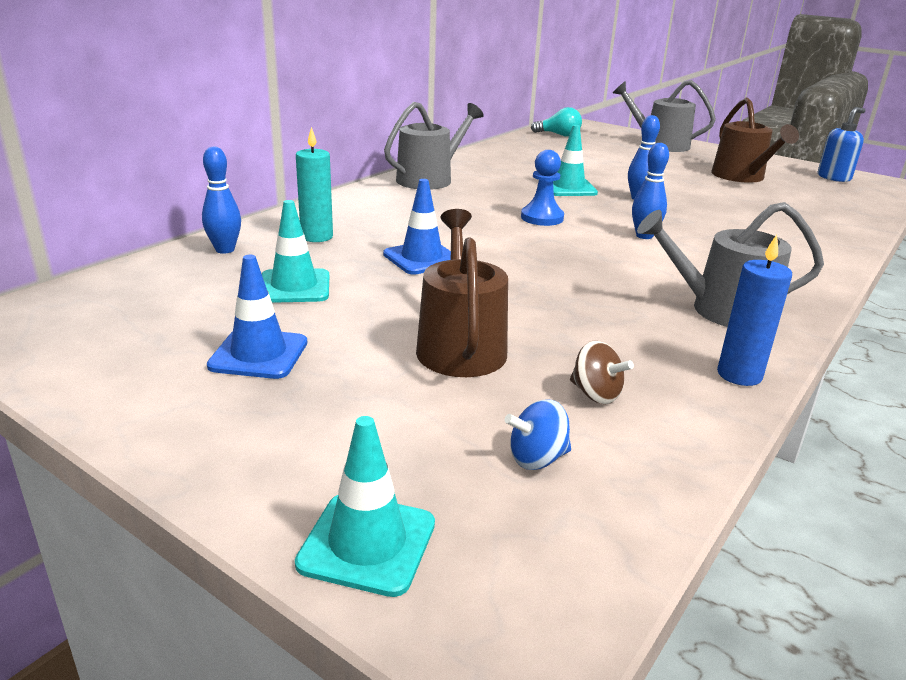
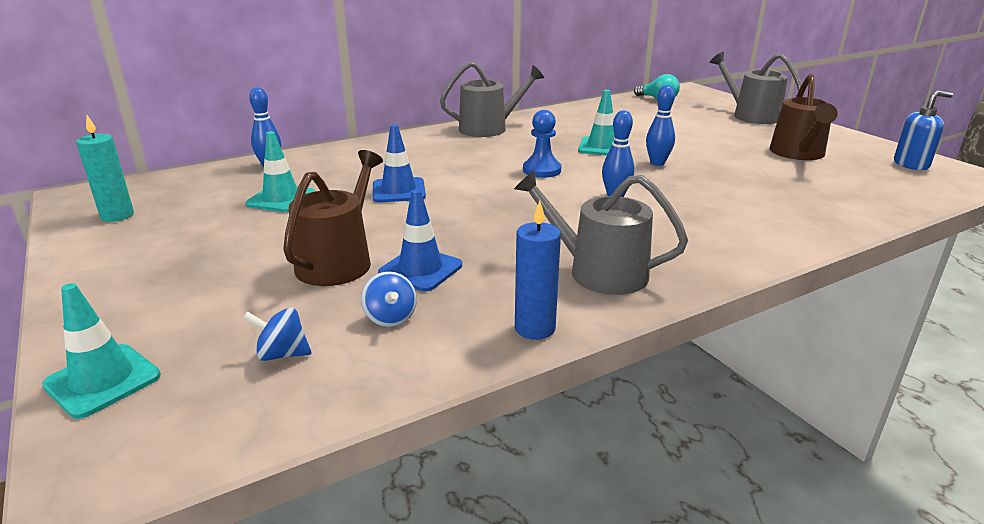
camera: 25 degrees right, 0 degrees up
blue traffic cone [207,255,307,379] -> blue traffic cone moved to [378,189,462,291]
turquoise candle [296,127,333,242] -> turquoise candle moved to [76,115,134,222]
brown spinning top [570,341,634,404] -> blue spinning top [361,271,417,327]

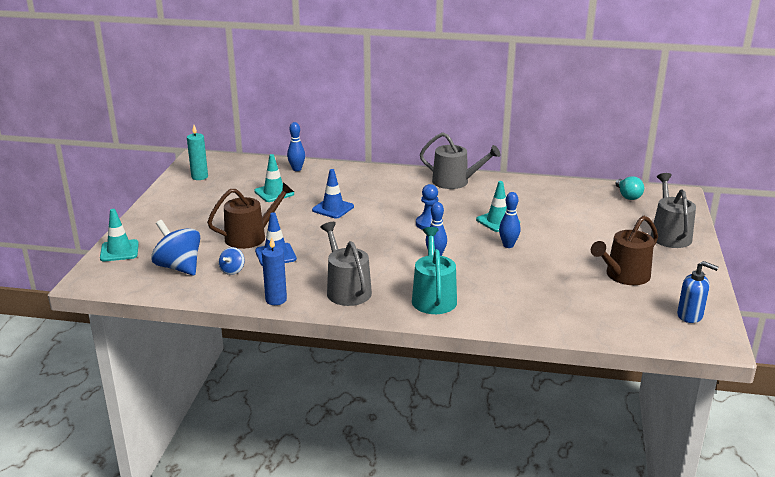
camera: 40 degrees right, 0 degrees up
blue spinning top [243,307,311,361] -> blue spinning top [151,220,200,276], size x1.96
none -> turquoise watering can [412,227,457,314]

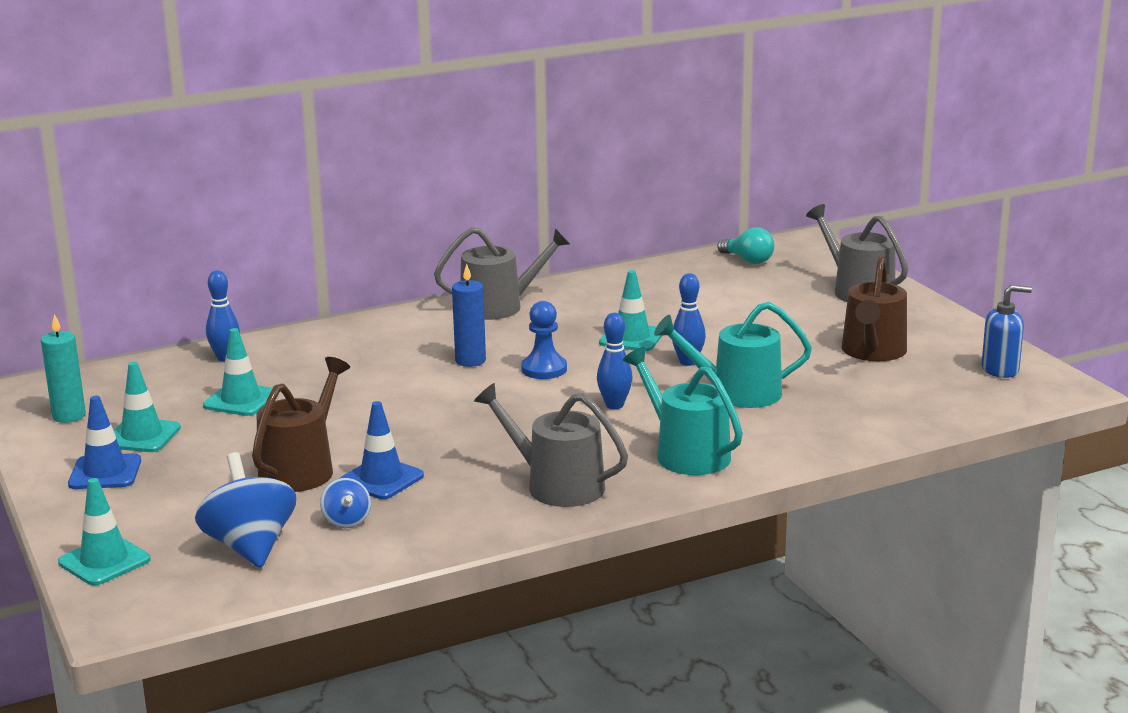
camera: 35 degrees left, 5 degrees down
blue spinning top [151,220,200,276] -> blue spinning top turned 60 degrees clockwise [195,452,297,568]
blue candle [262,237,287,305] -> blue candle moved to [452,264,486,367]
blue traffic cone [312,169,354,218] -> blue traffic cone moved to [68,396,141,489]
none -> turquoise traffic cone [114,362,181,452]
none -> turquoise watering can [654,302,812,408]

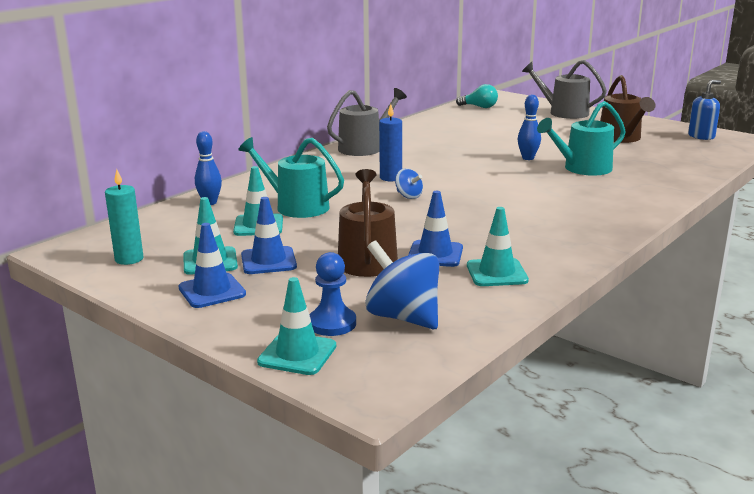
camera: 25 degrees left, 0 degrees up
blue spinning top [320,478,371,528] -> blue spinning top moved to [395,168,423,199]
grey watering can [474,383,628,507] -> none
blue pawn [521,301,567,379] -> blue pawn moved to [309,252,356,336]
blue bowling pin [597,313,633,409] -> none
turquoise traffic cone [599,270,663,351] -> turquoise traffic cone moved to [467,207,529,286]
turquoise watering can [623,347,743,475] -> turquoise watering can moved to [238,137,344,218]
none -> blue traffic cone [241,197,297,274]

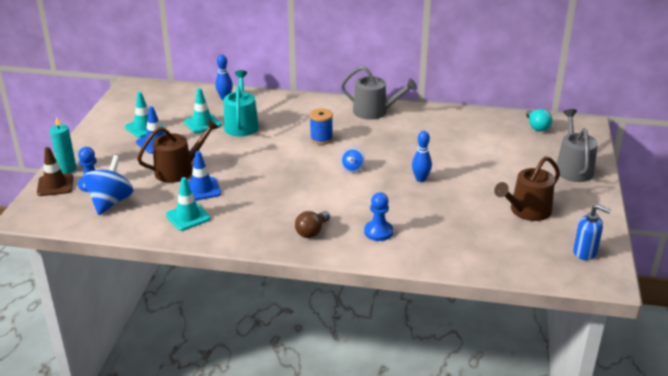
camera: 60 degrees right, 10 degrees up
turquoise candle [105,169,144,265] -> turquoise candle moved to [50,116,76,174]
blue traffic cone [178,223,246,308] -> none
turquoise traffic cone [257,277,336,375] -> brown traffic cone [37,147,73,196]
blue candle [379,104,402,181] -> blue spool [310,108,333,145]
blue spinning top [395,168,423,199] -> blue spinning top moved to [341,148,365,172]
turquoise watering can [537,101,626,176] -> none
none -> brown light bulb [295,211,330,238]
none -> blue pawn [364,192,393,241]

